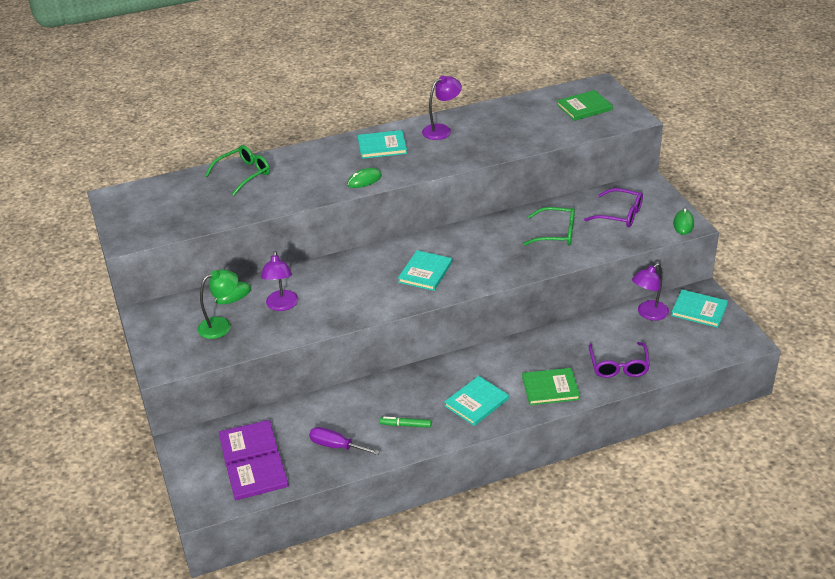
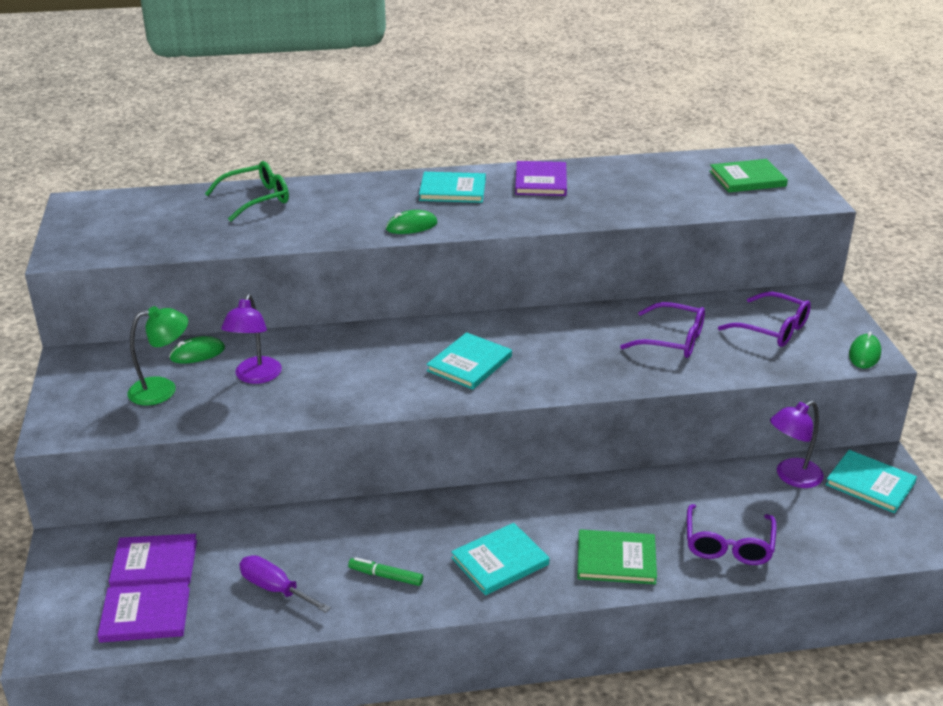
camera: 10 degrees right, 5 degrees down
purple lamp [422,76,462,140] -> purple book [515,161,567,196]
green glasses [523,207,575,246] -> purple glasses [620,302,705,358]

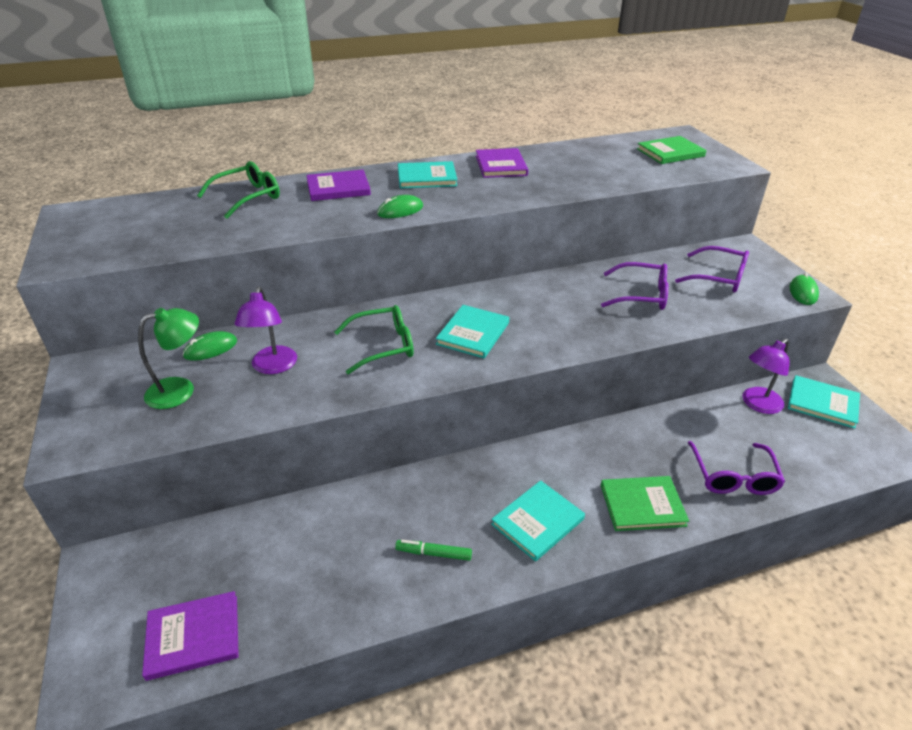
camera: 10 degrees left, 5 degrees up
purple book [109,534,197,587] -> purple book moved to [306,170,371,201]
purple screwdriver [239,555,331,613] -> none
none -> green glasses [334,305,414,374]

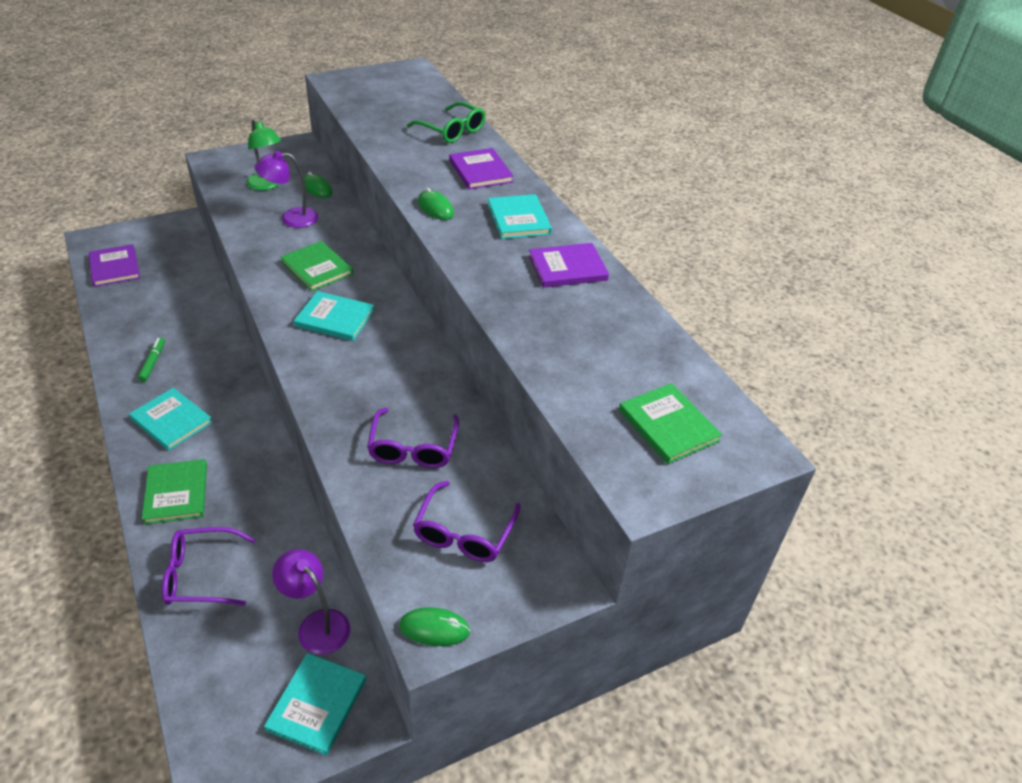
camera: 80 degrees right, 5 degrees up
green glasses [334,305,414,374] -> green book [280,241,353,291]

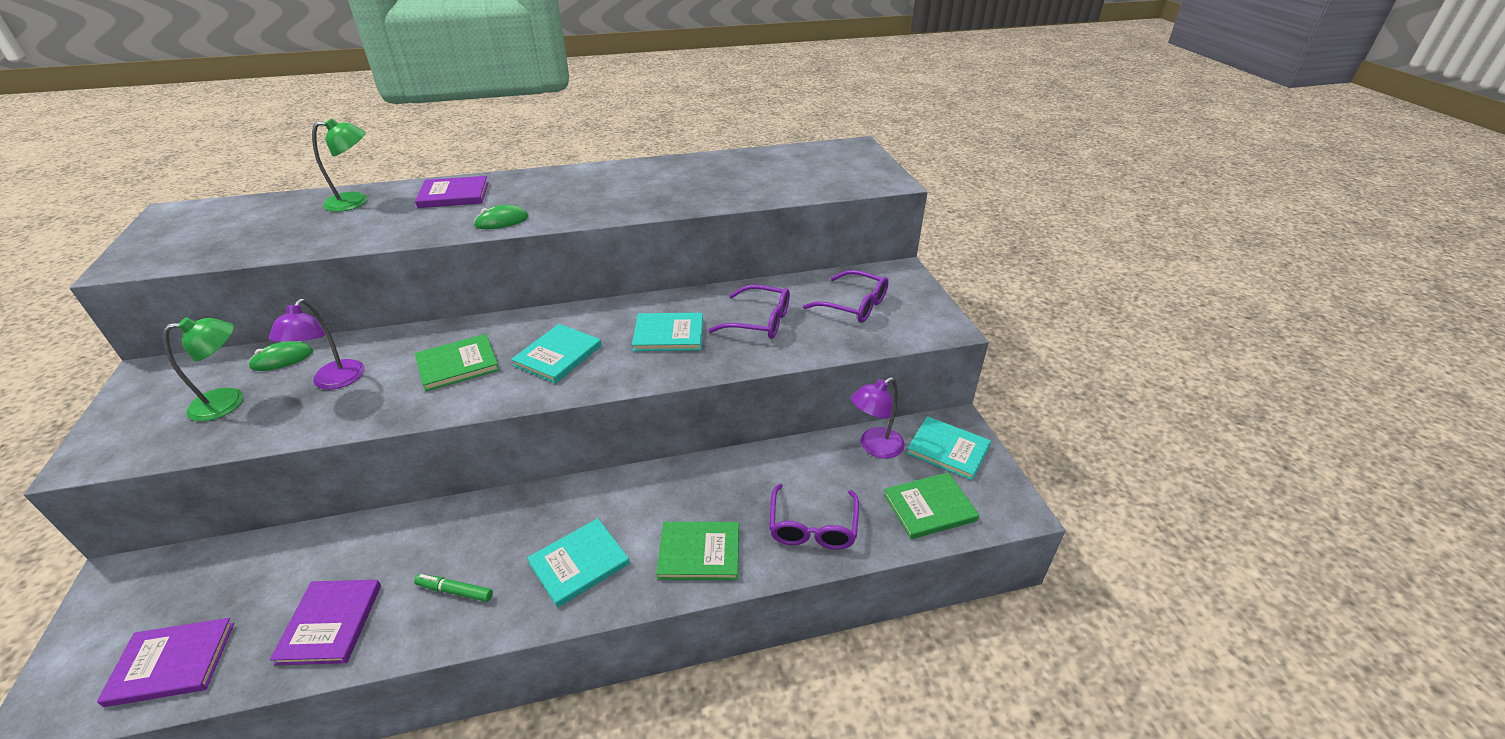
camera: 75 degrees left, 5 degrees down
green mouse [399,607,470,646] -> none
green glasses [407,102,485,143] -> green lamp [312,118,368,212]
turquoise book [488,194,552,239] -> turquoise book moved to [632,313,703,351]
purple book [529,243,609,288] -> purple book moved to [270,580,381,665]
green book [619,383,722,464] -> green book moved to [884,472,979,539]

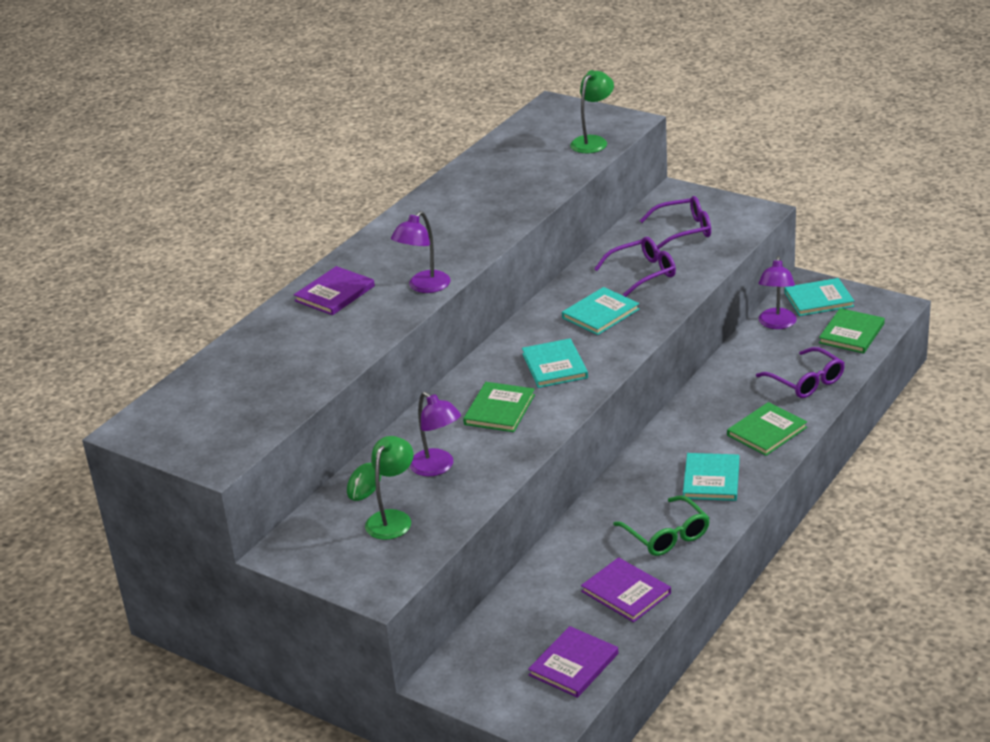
camera: 40 degrees left, 5 degrees down
green lamp [312,118,368,212] -> green lamp moved to [570,70,614,153]
green marker [414,574,493,602] -> green glasses [613,495,710,556]
green mouse [474,205,528,229] -> purple lamp [391,211,451,293]

